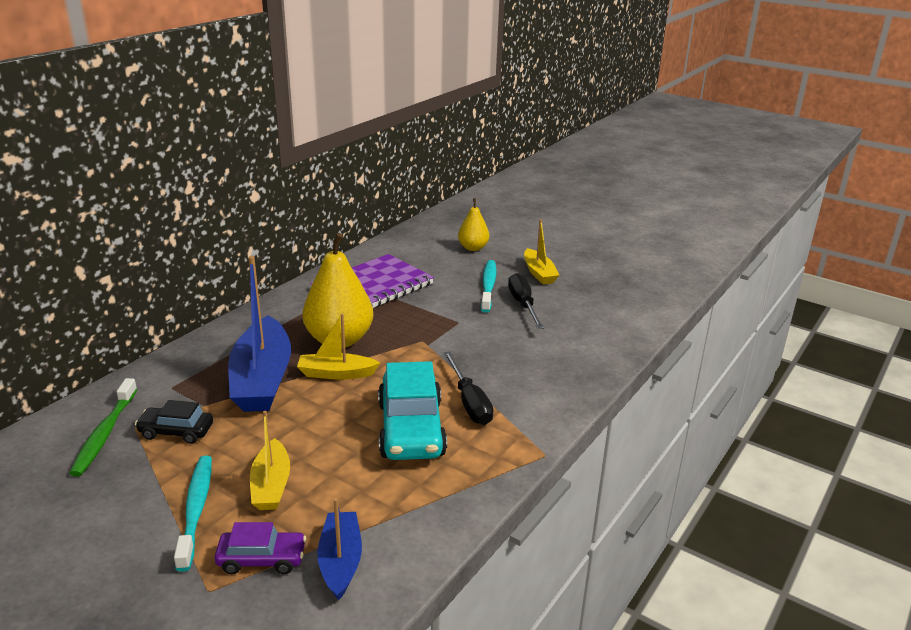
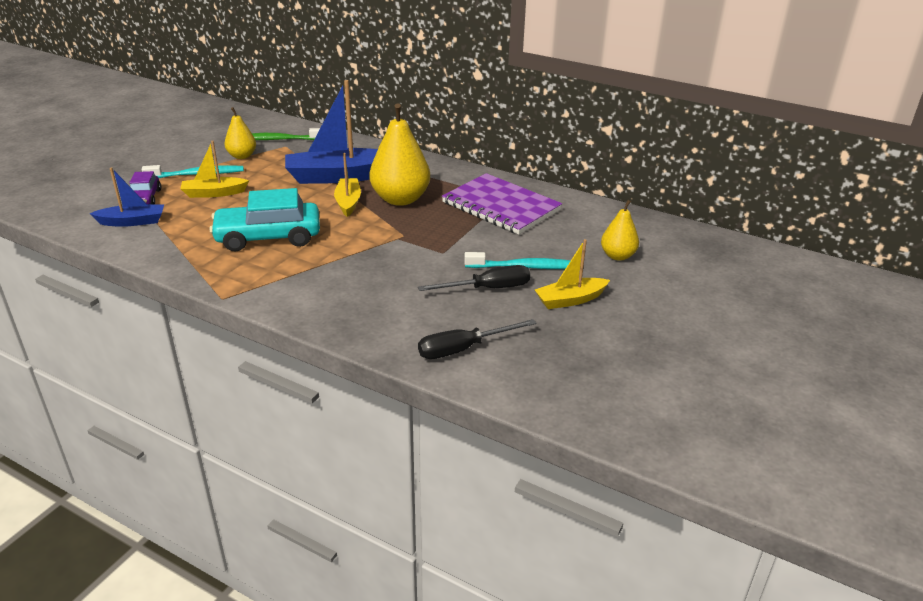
camera: 85 degrees right, 5 degrees up
black car [135,400,213,444] -> none
black screwdriver [443,351,494,425] -> black screwdriver moved to [418,319,537,359]
none -> yellow pear [224,107,256,159]

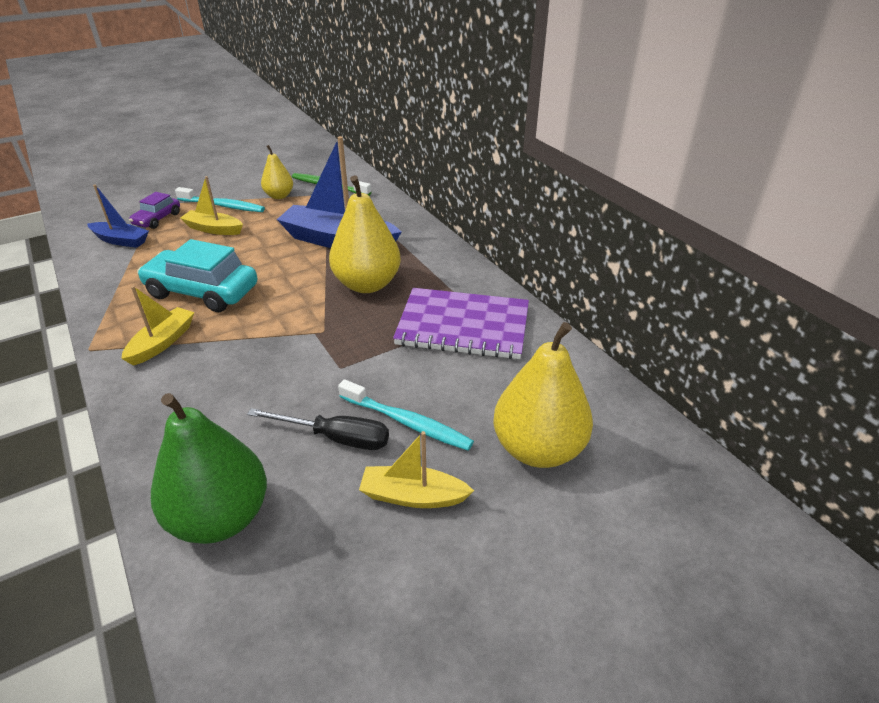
camera: 30 degrees right, 5 degrees up
yellow boat [334,153,361,217] -> yellow boat moved to [121,286,194,366]
black screwdriver [418,319,537,359] -> green pear [151,393,267,544]
purple notebook [442,173,562,235] -> purple notebook turned 60 degrees counterclockwise [393,288,529,359]
yellow pear [601,200,639,261] -> yellow pear [493,322,593,468], size x1.79

